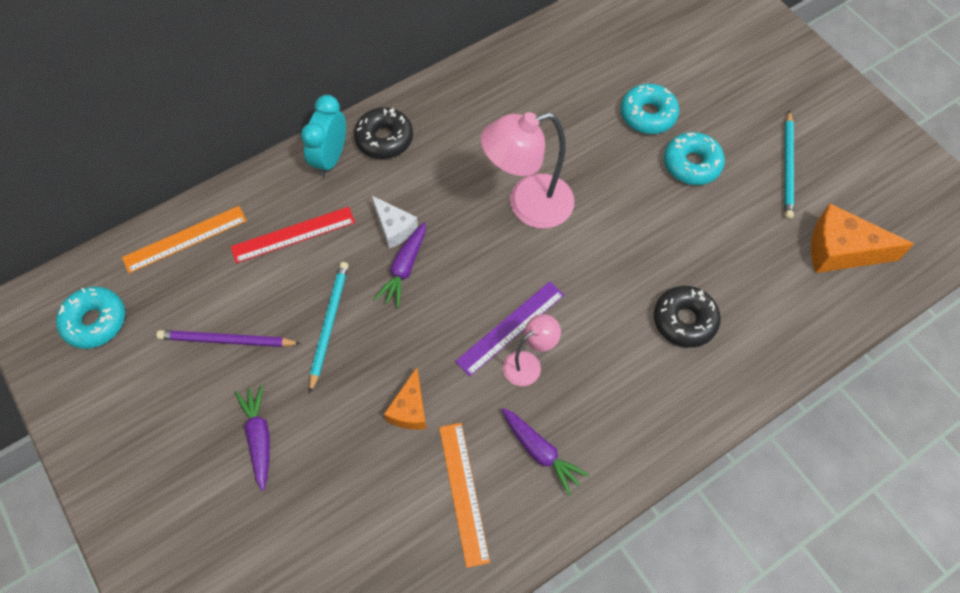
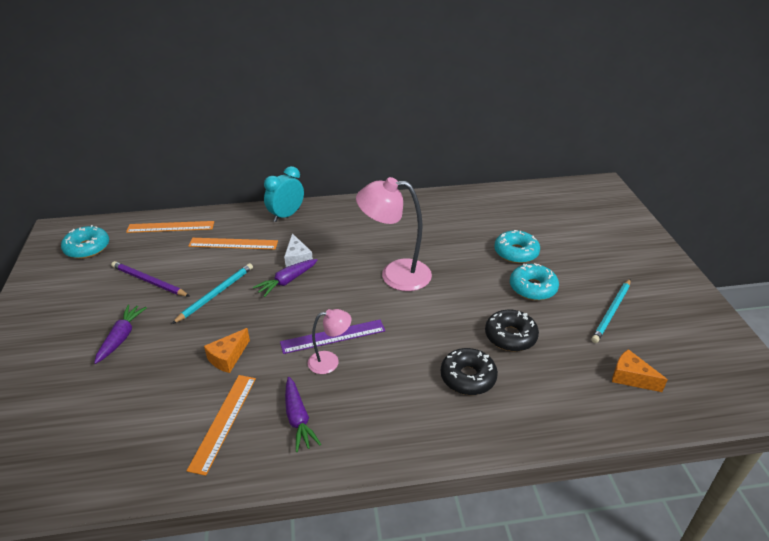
camera: 25 degrees right, 25 degrees down
red ruler [231,207,355,263] -> orange ruler [188,238,278,250]
black donut [354,107,413,159] -> black donut moved to [485,310,539,352]
orange cheese [811,204,914,273] -> orange cheese [612,349,668,392], size x0.62

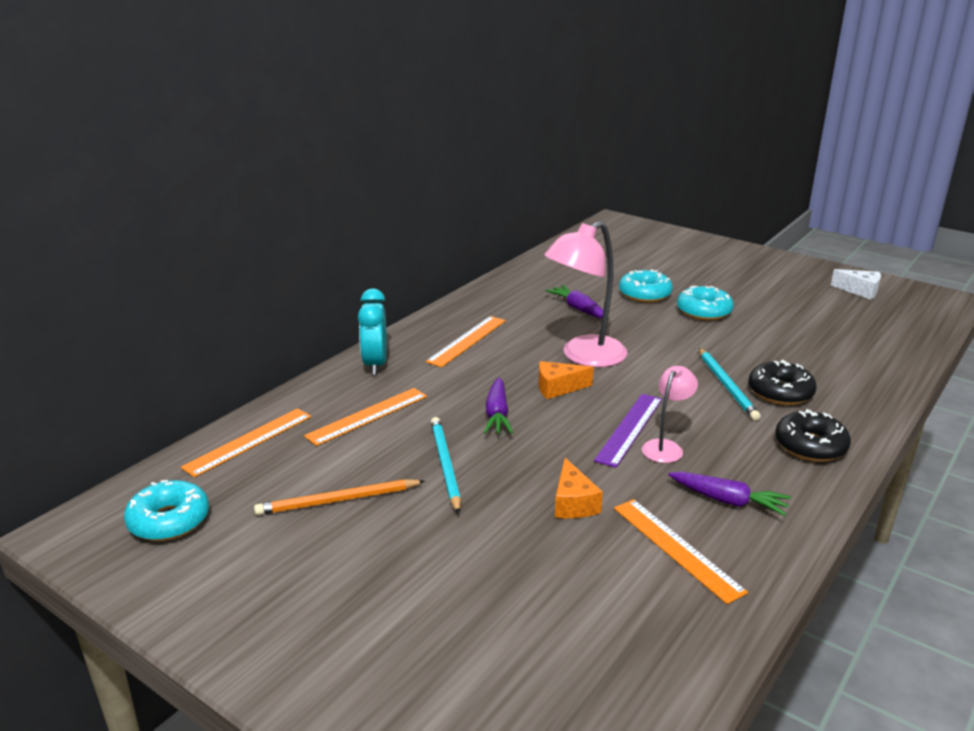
camera: 45 degrees left, 10 degrees down
purple carrot [94,305,147,364] -> purple carrot moved to [545,285,604,319]
purple pencil [111,261,189,296] -> orange pencil [254,479,425,515]
white cheese [284,233,313,267] -> white cheese moved to [831,269,881,300]
black donut [485,310,539,352] -> black donut moved to [775,409,851,462]
turquoise pencil [591,279,631,343] -> turquoise pencil moved to [699,348,761,421]
orange cheese [612,349,668,392] -> orange cheese moved to [539,361,594,399]
none -> orange ruler [426,316,506,367]

